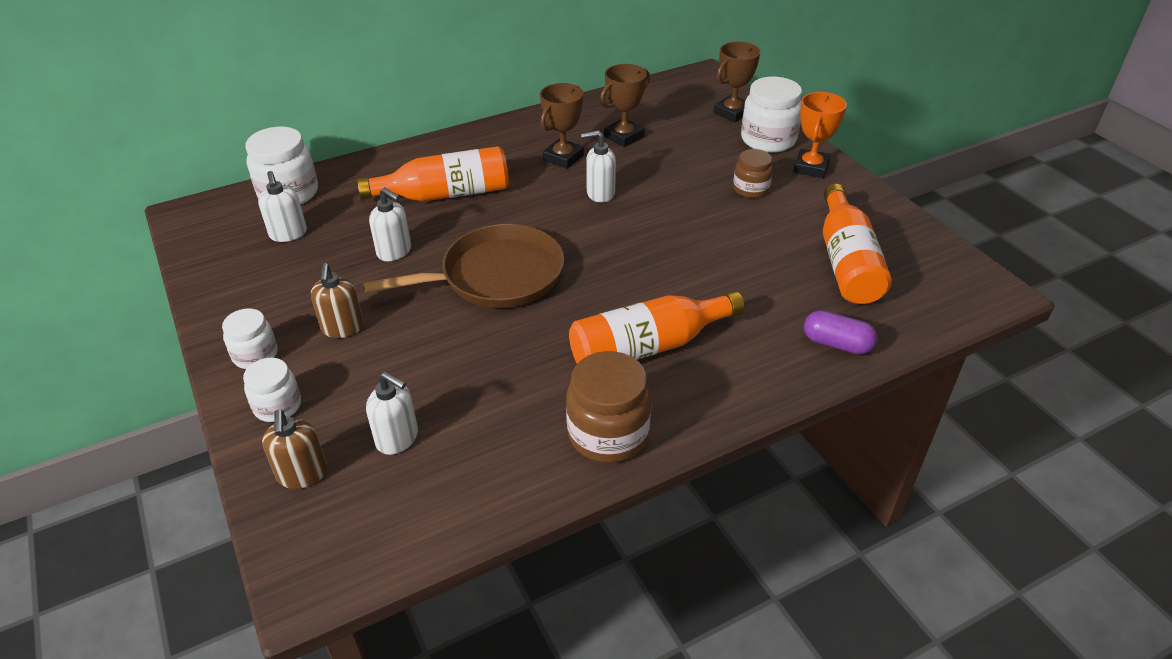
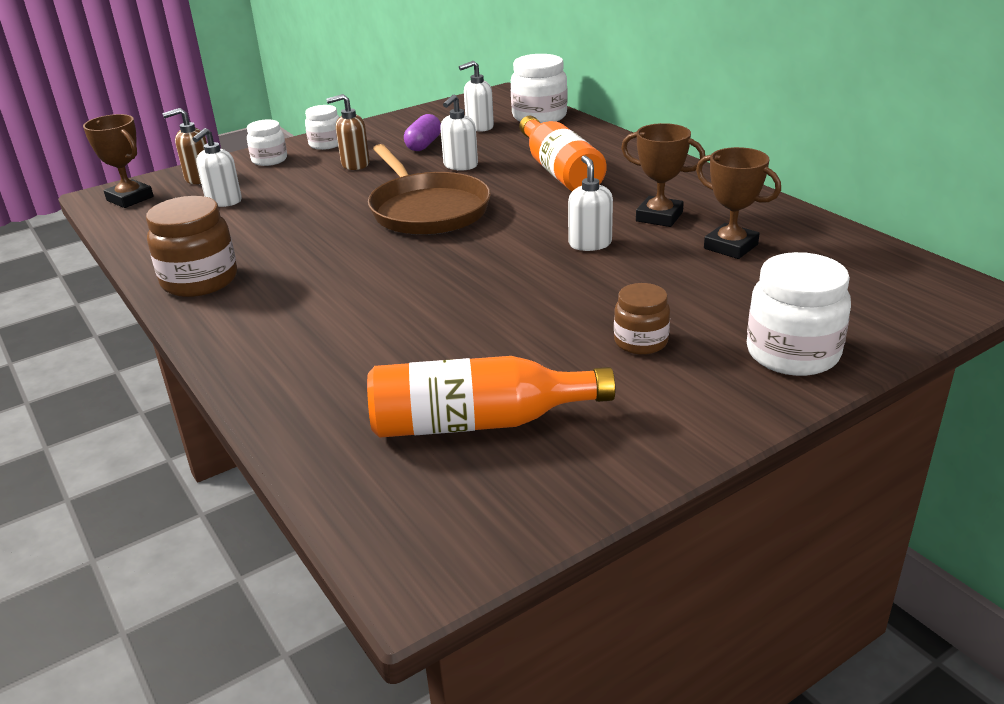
camera: 85 degrees right, 10 degrees down
orange bottle [569,291,744,364] -> none
brown trophy [713,41,761,122] -> brown trophy moved to [83,114,154,208]
orange trophy [793,92,847,178] -> none
purple capsule [804,310,877,354] -> purple capsule moved to [404,114,441,151]

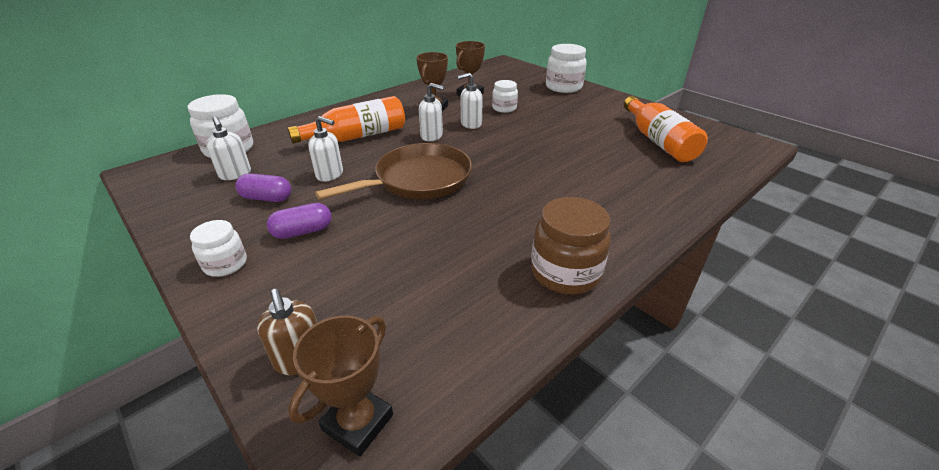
camera: 100 degrees left, 5 degrees up
white soap dispenser [192,128,242,207] -> white soap dispenser moved to [419,83,444,141]
white jar [247,119,287,166] -> white jar moved to [492,80,518,113]
brown soap dispenser [326,94,370,170] -> purple capsule [267,203,332,239]
brown jar [614,283,670,355] -> none

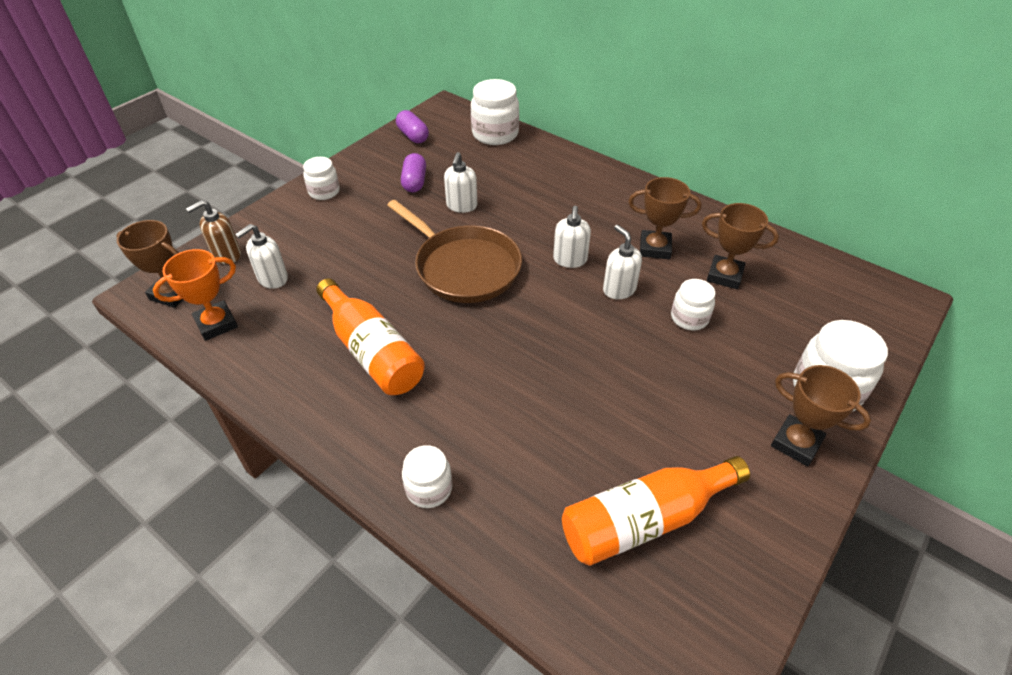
camera: 80 degrees right, 10 degrees up
white soap dispenser [206,116,251,180] -> white soap dispenser moved to [235,224,288,289]
purple capsule [267,203,332,239] -> purple capsule moved to [396,110,429,143]
orange bottle [287,96,405,144] -> orange bottle moved to [316,278,425,395]
brown jar [531,197,611,295] -> none
none -> orange trophy [153,249,238,341]
none -> white jar [402,445,452,508]
none -> brown trophy [771,365,871,466]

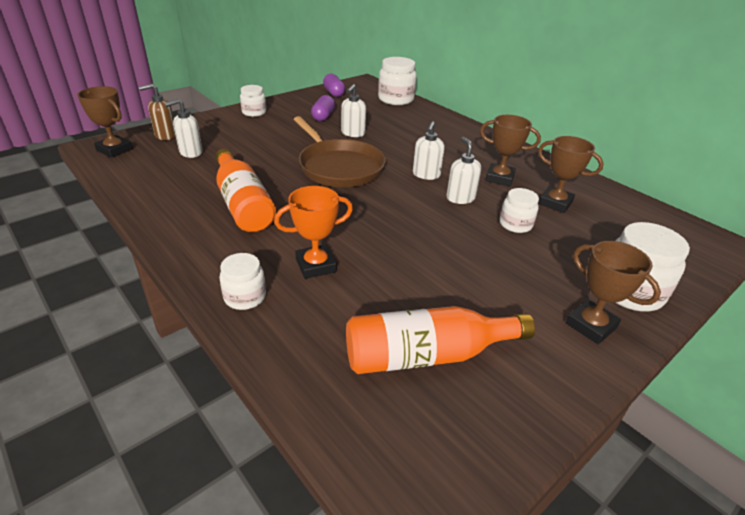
camera: 10 degrees right, 10 degrees down
orange trophy [153,249,238,341] -> orange trophy moved to [274,186,353,279]

